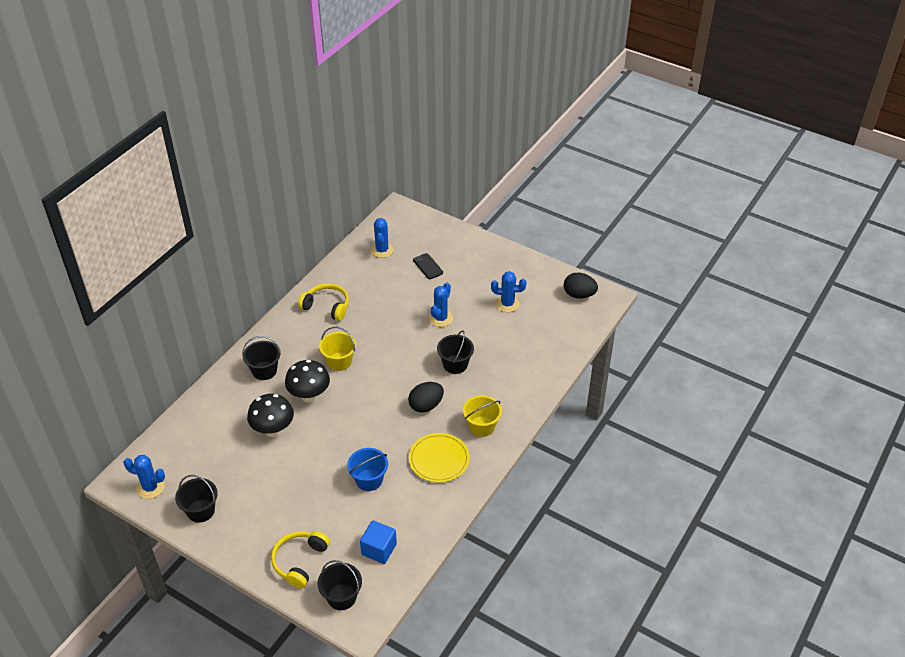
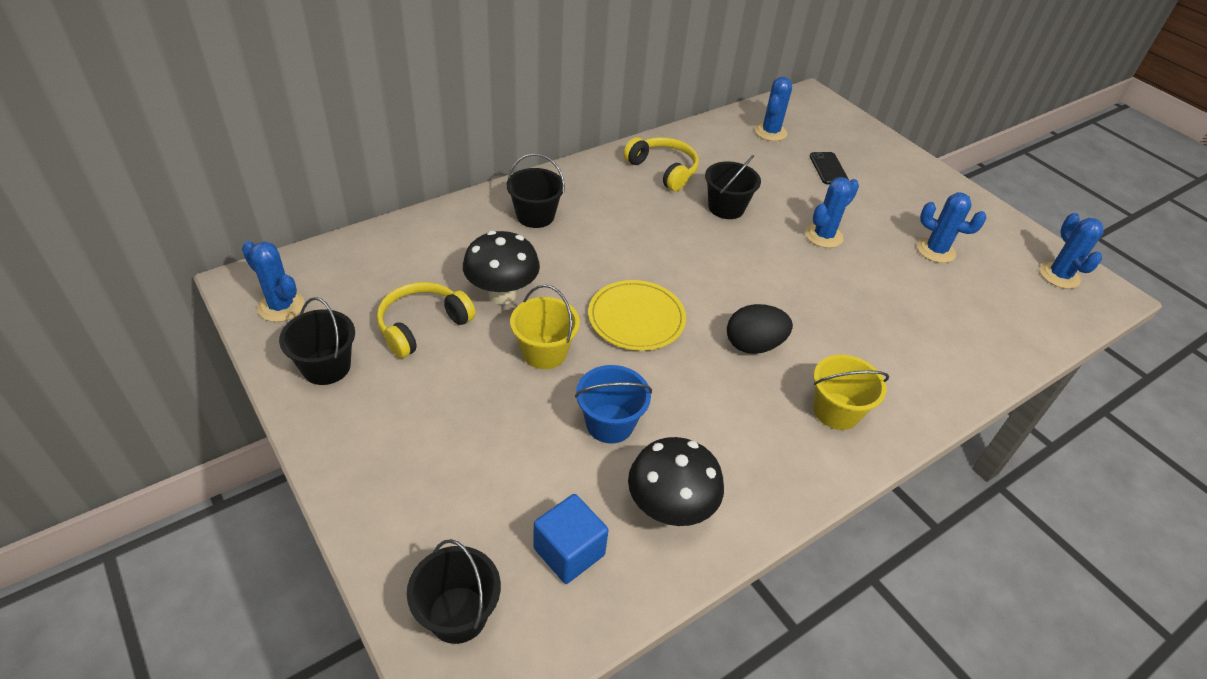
camera: 20 degrees right, 0 degrees up
yellow headphones [271,531,330,589] -> yellow headphones moved to [377,282,476,358]
black mushroom [285,360,330,402] -> black mushroom moved to [628,437,724,526]
yellow bucket [319,327,356,371] -> yellow bucket moved to [510,285,580,369]
yellow plate [409,433,470,483] -> yellow plate moved to [588,280,686,351]
black bucket [437,330,474,374] -> black bucket moved to [705,155,761,219]
black egg [564,273,598,299] -> blue cactus [1040,213,1104,289]

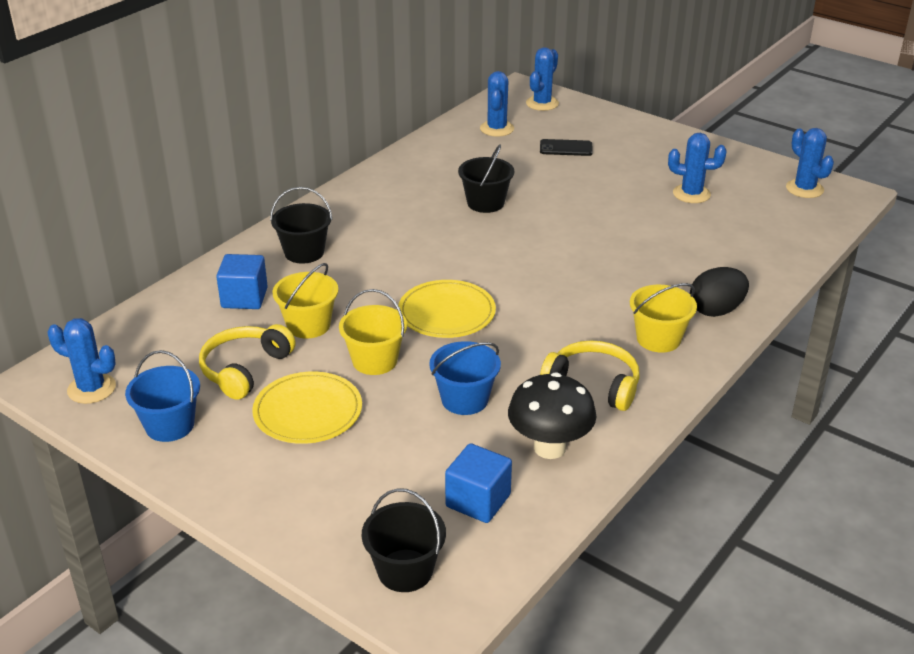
camera: 15 degrees left, 10 degrees down
black bucket [279,297,355,385] -> blue bucket [125,350,200,442]
black mushroom [463,231,540,305] -> yellow bucket [273,263,339,339]
yellow headphones [623,137,699,191] -> yellow headphones moved to [540,340,640,411]
black egg [727,304,793,354] -> black egg moved to [690,267,749,317]
blue cactus [805,177,859,248] -> blue cactus moved to [526,47,559,111]
black phone [810,152,849,184] -> black phone turned 60 degrees counterclockwise [540,139,593,156]
none -> blue cube [216,254,268,309]
none -> yellow plate [252,372,362,444]

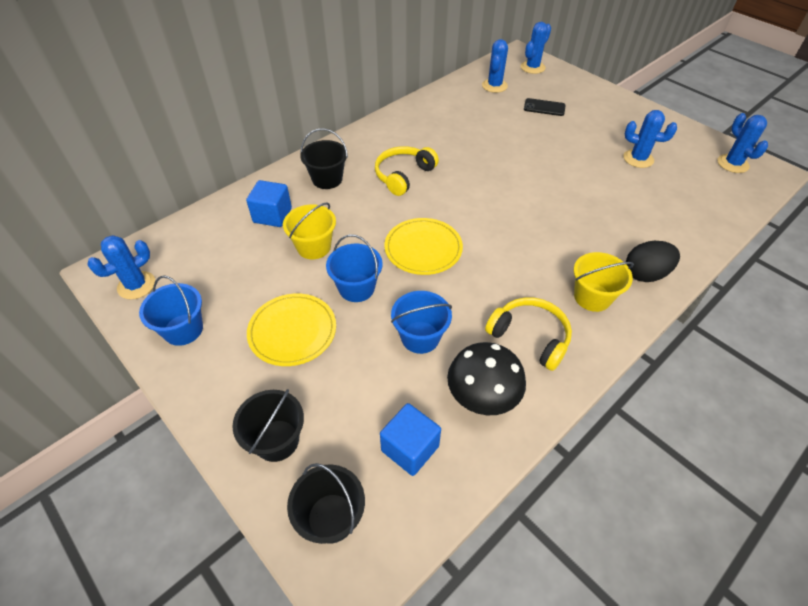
camera: 10 degrees right, 15 degrees up
blue cactus [48,318,116,404] -> blue cactus turned 75 degrees counterclockwise [87,235,155,300]
yellow headphones [199,324,296,400] -> yellow headphones moved to [375,146,439,196]
yellow bucket [339,289,407,375] -> blue bucket [326,234,383,302]
black bucket [458,144,514,213] -> black bucket moved to [232,389,304,462]

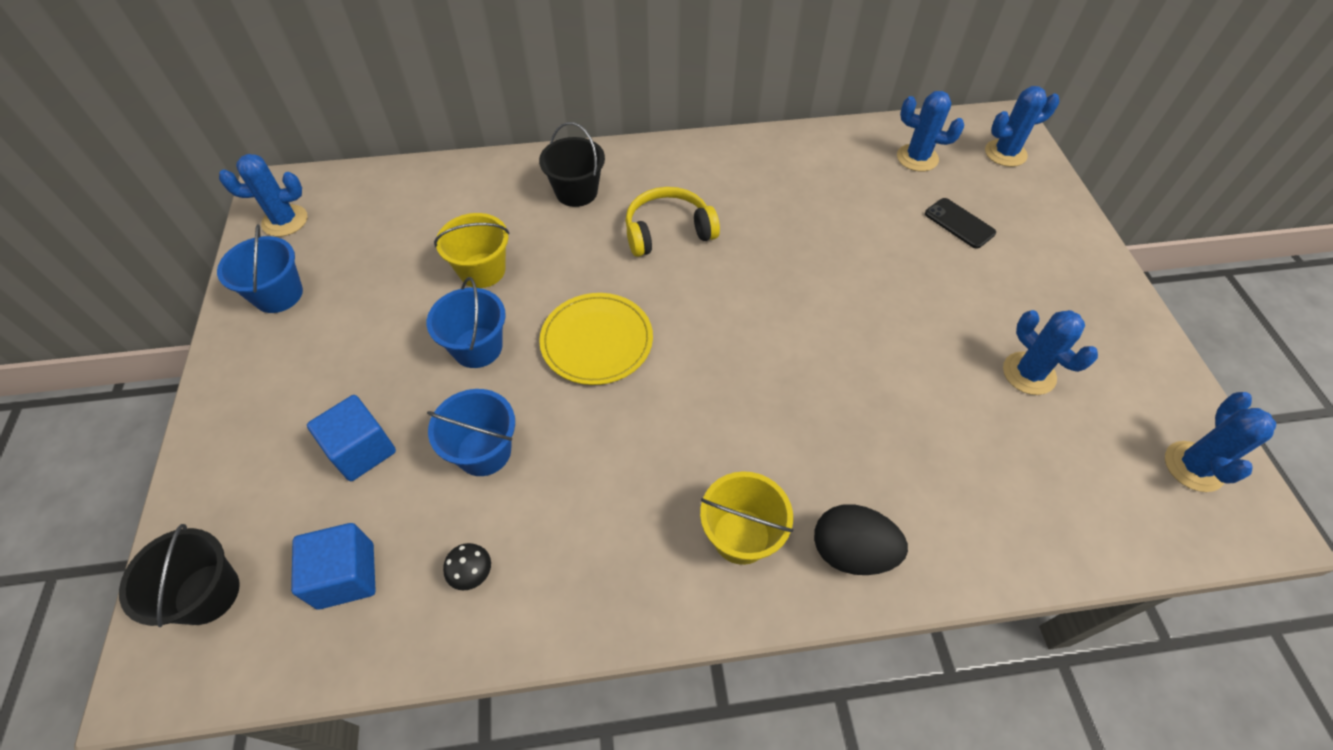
camera: 35 degrees right, 5 degrees up
black bucket [232,389,304,462] -> none
blue cube [246,180,292,227] -> blue cube moved to [307,395,396,481]
yellow plate [247,293,336,366] -> none
black mushroom [447,342,526,415] -> black mushroom [443,543,491,590], size x0.43
blue cactus [482,39,508,93] -> blue cactus turned 60 degrees clockwise [897,91,964,172]
yellow headphones [485,297,572,371] -> none

